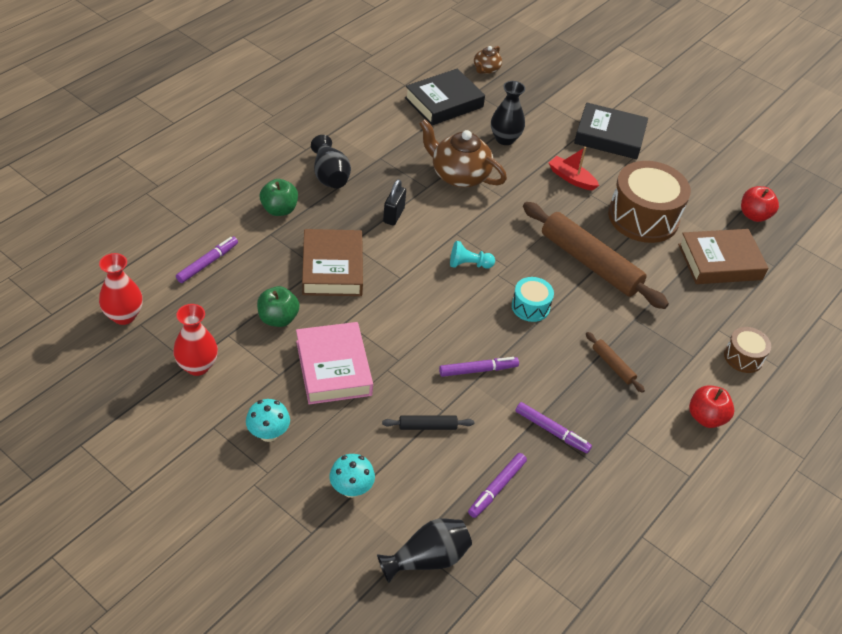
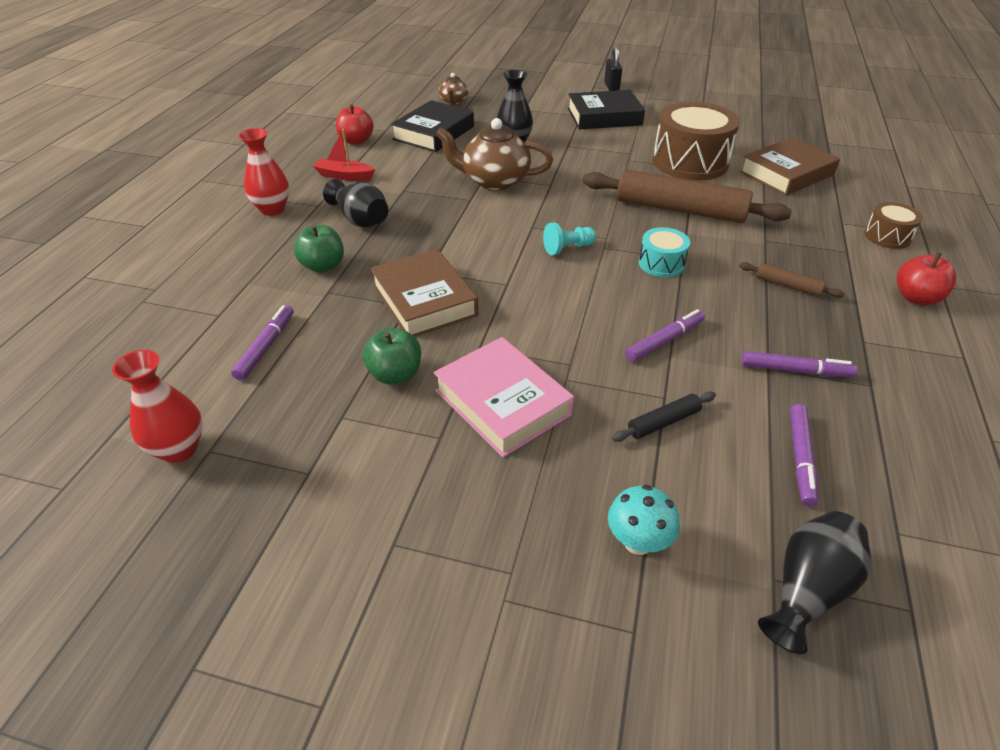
camera: 20 degrees left, 5 degrees down
red vase [173,304,218,376] -> red vase moved to [238,128,289,215]
turquoise mushroom [246,399,290,442] -> none
black padlock [383,179,406,226] -> black padlock moved to [604,46,622,91]
red boat [549,147,599,191] -> red boat moved to [313,129,375,181]
red apple [741,186,779,222] -> red apple moved to [336,104,374,145]

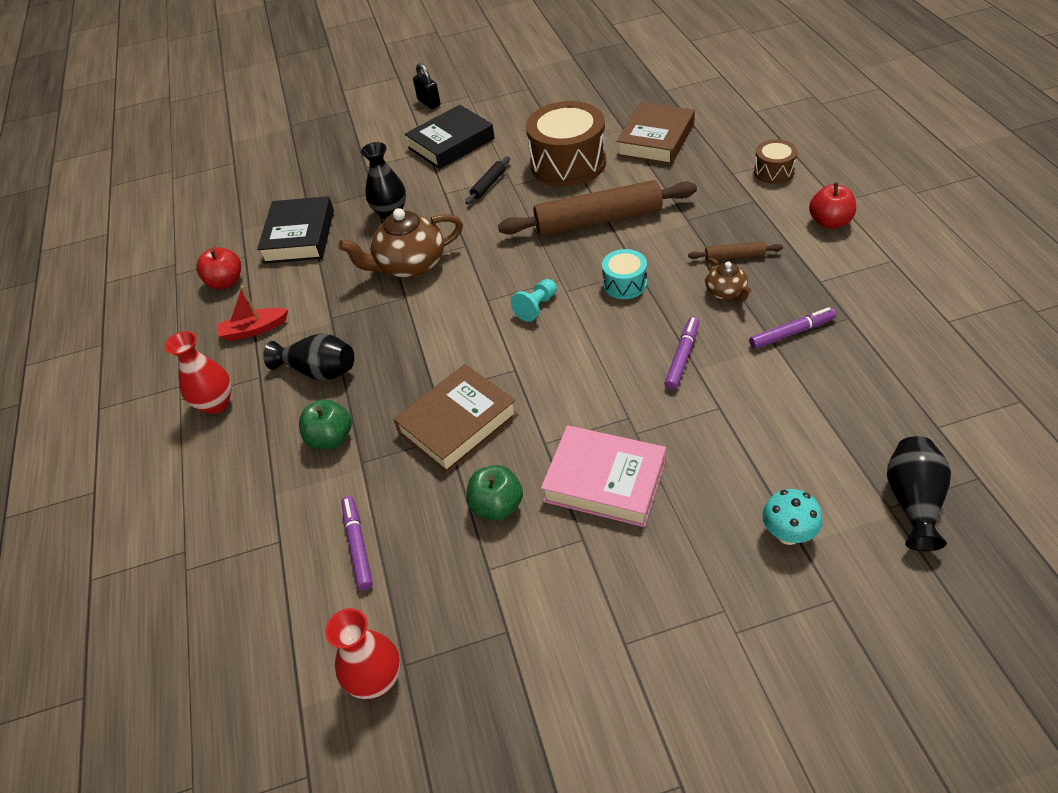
camera: 25 degrees left, 5 degrees up
brown book [370,249,478,337] -> brown book turned 75 degrees counterclockwise [393,364,518,473]
brown teapot [439,73,468,105] -> brown teapot moved to [705,258,752,302]
black rolling pin [612,391,716,442] -> black rolling pin moved to [465,156,510,205]
purple marker [790,404,818,506] -> none

